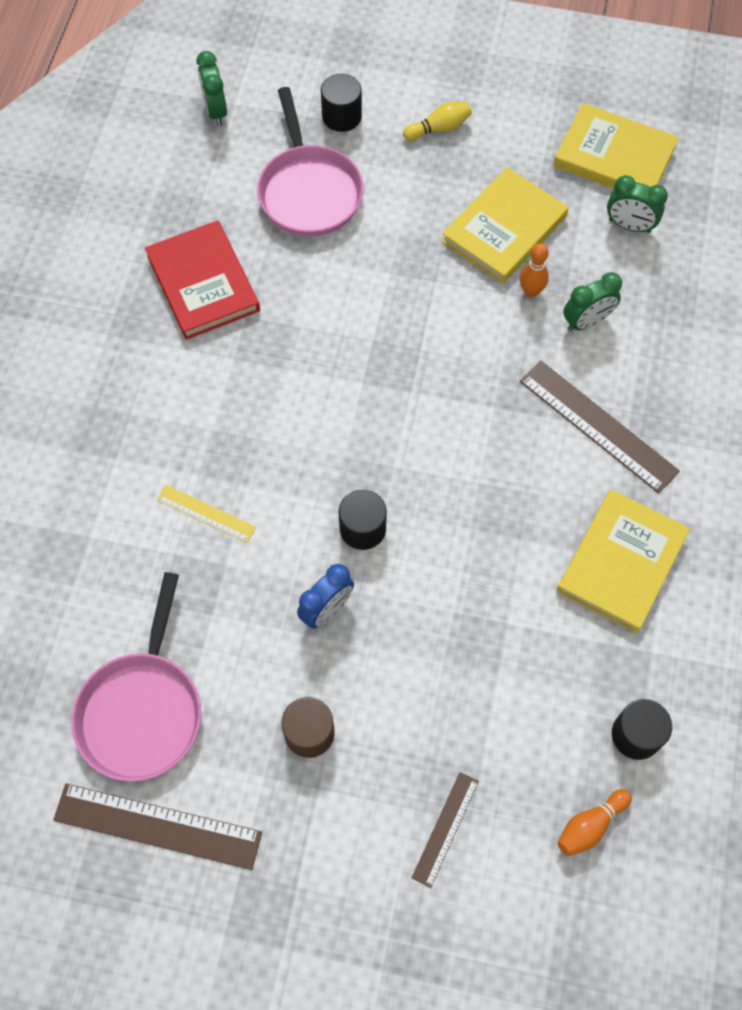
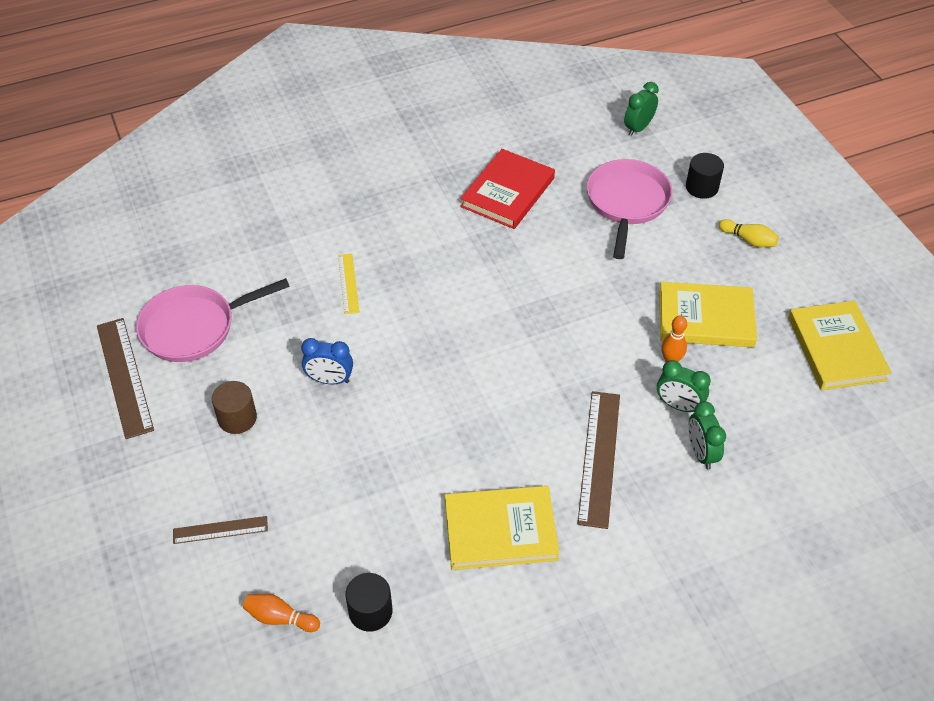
camera: 55 degrees right, 15 degrees down
pink pan [257,87,364,237] -> pink pan turned 150 degrees clockwise [587,159,672,259]
black cylinder [339,490,387,550] -> none
green clock [607,175,668,233] -> green clock moved to [689,401,726,469]

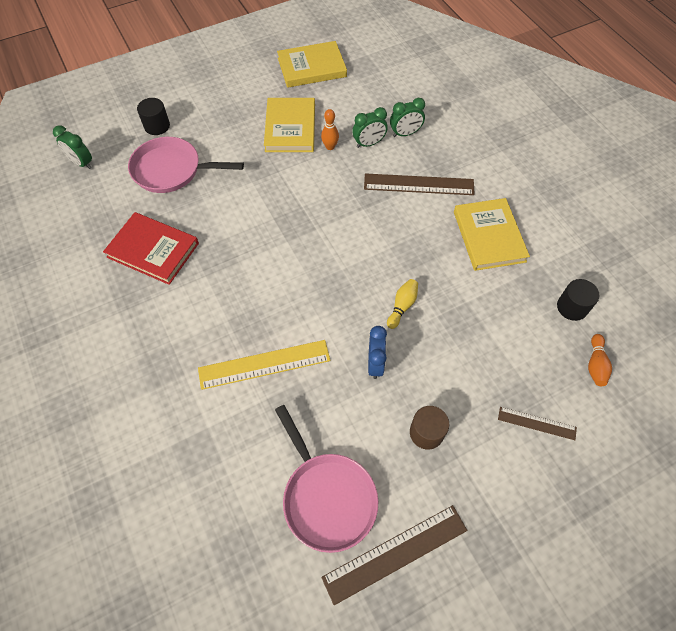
camera: 95 degrees left, 10 degrees up
brown ruler [173,516,268,544] -> brown ruler turned 60 degrees counterclockwise [498,407,577,440]
yellow ruler [338,254,359,314] -> yellow ruler [198,340,330,390], size x1.79
green clock [657,360,711,412] -> green clock turned 45 degrees clockwise [352,107,388,148]
yellow bowling pin [719,219,779,247] -> yellow bowling pin moved to [387,279,418,329]

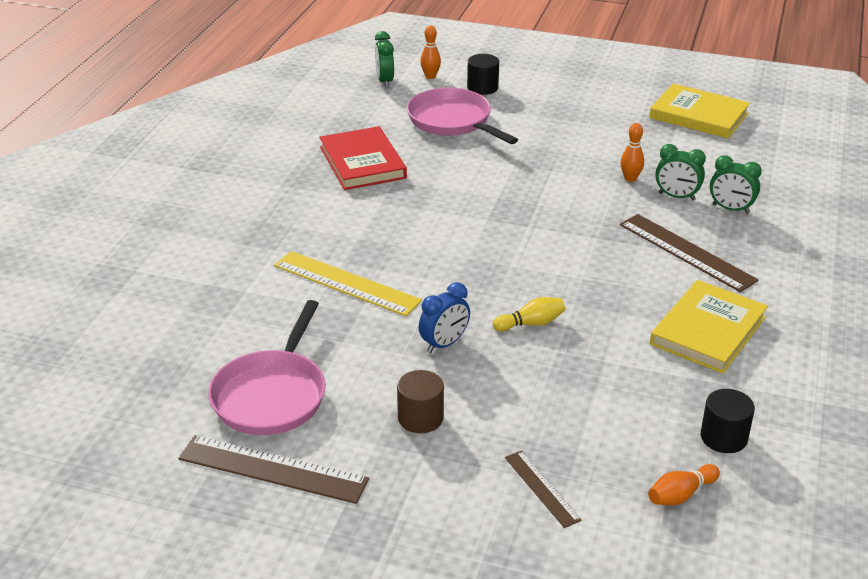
camera: 45 degrees right, 25 degrees down
yellow book [264,98,315,152] -> none
none -> orange bowling pin [420,26,441,79]

